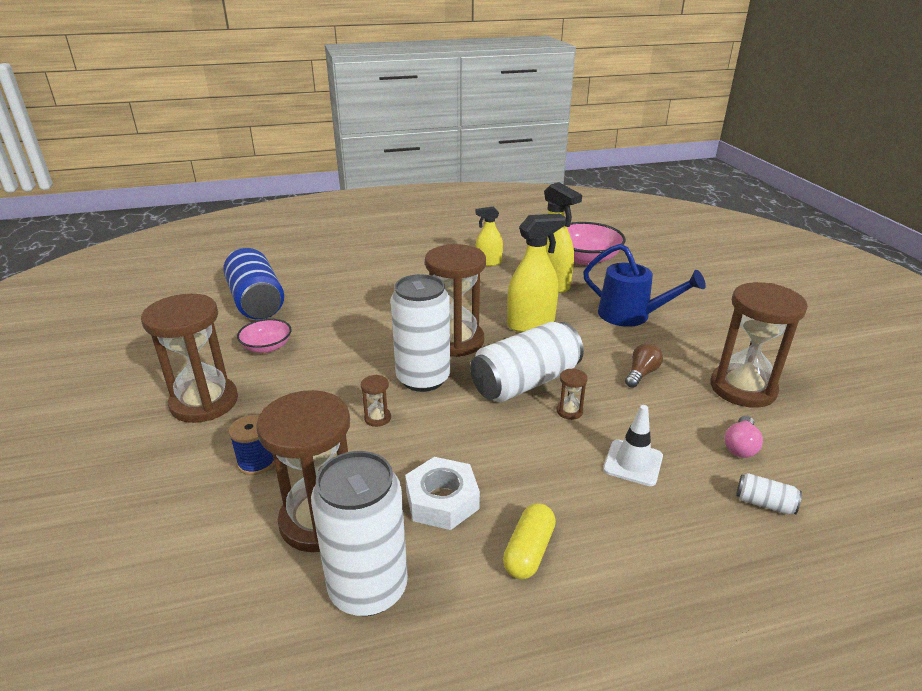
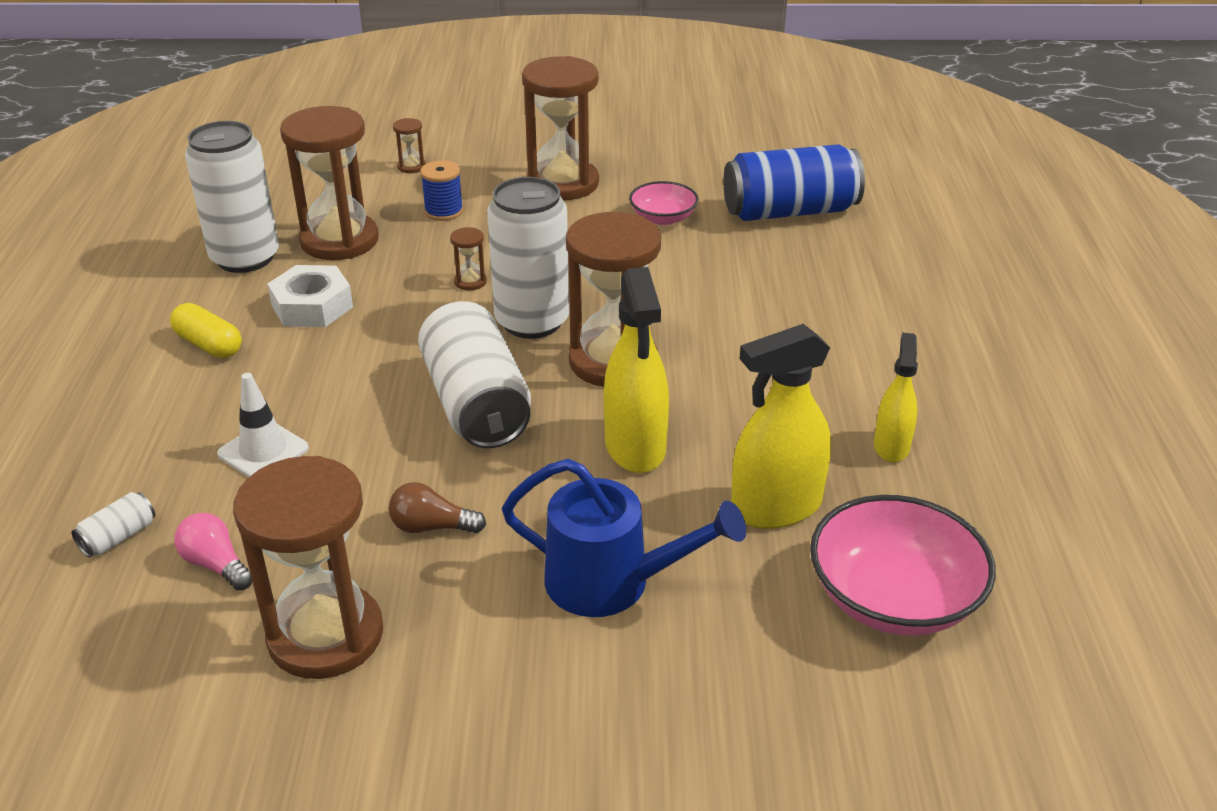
camera: 105 degrees right, 5 degrees up
brown hourglass [556,368,588,420] -> brown hourglass moved to [393,118,426,173]
blue watering can [583,244,706,327] -> blue watering can turned 120 degrees counterclockwise [502,459,746,617]
brown light bulb [625,343,663,388] -> brown light bulb turned 135 degrees clockwise [389,482,486,533]

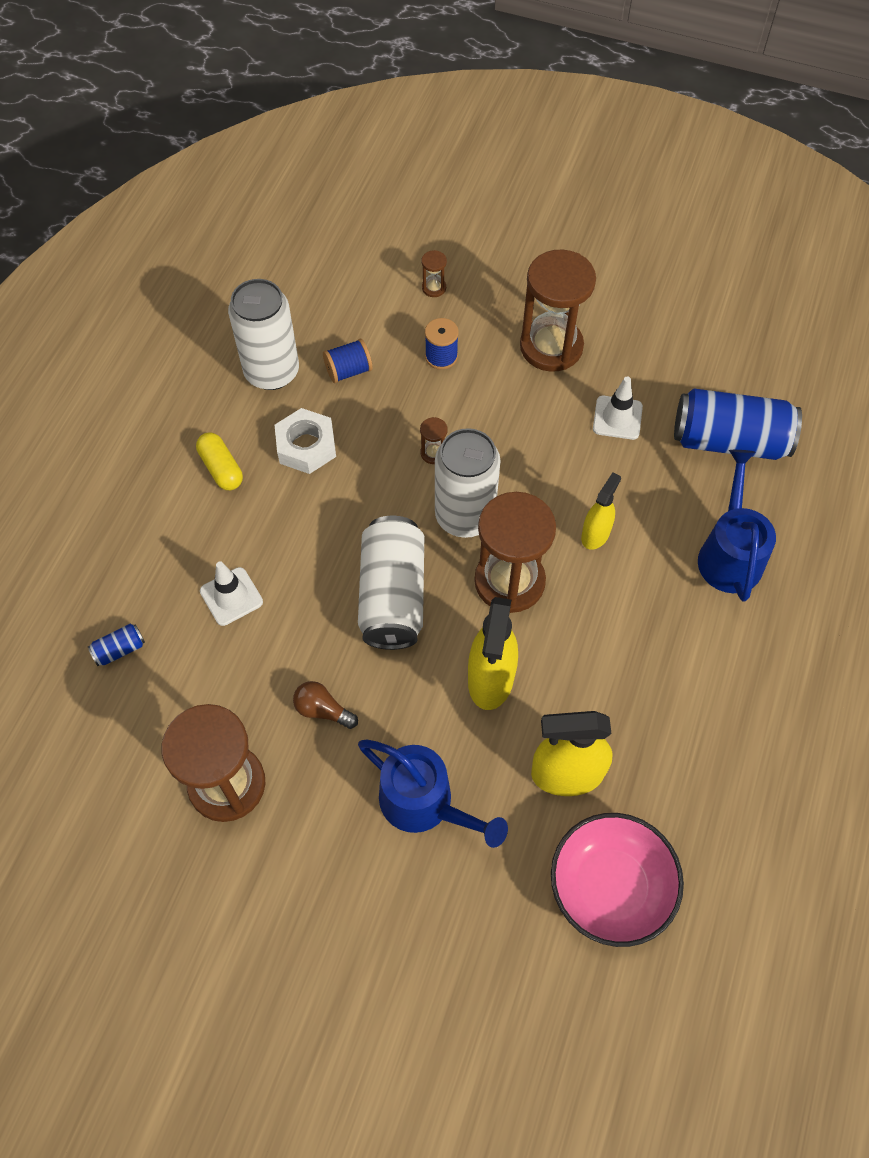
camera: 20 degrees right, 25 degrees up
white can [71,492,155,558] -> blue can [88,624,145,666]
pink light bulb [175,513,252,591] -> none
brown hourglass [280,106,379,260] -> blue spool [323,339,373,383]
pink bowl [629,181,698,225] -> white traffic cone [593,377,643,440]
yellow spray bottle [874,332,918,463] -> yellow spray bottle moved to [581,472,621,550]
none -> blue watering can [698,450,776,601]

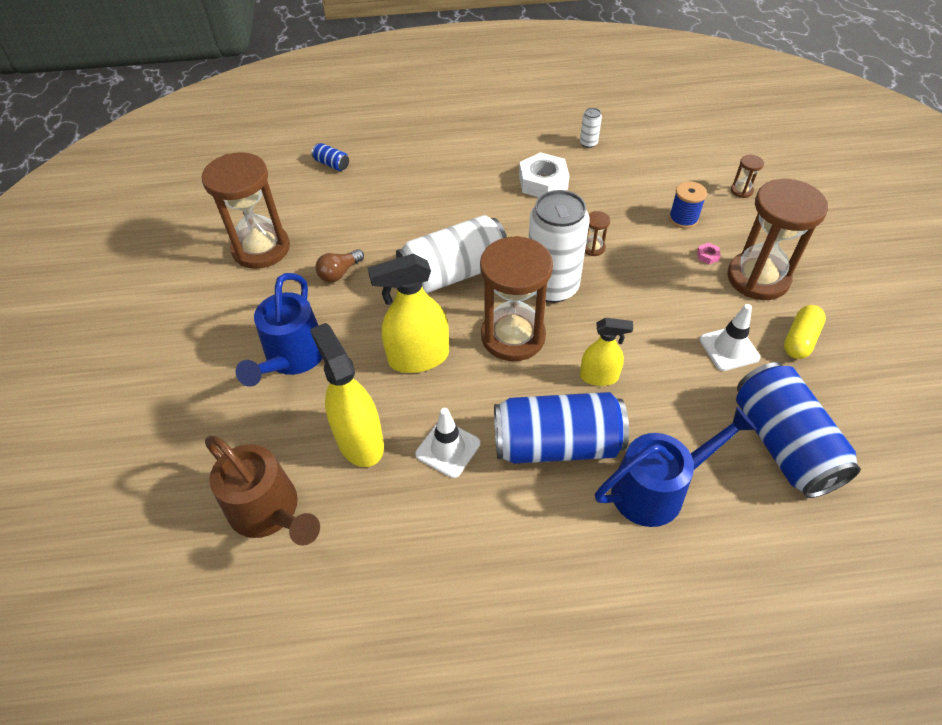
camera: 65 degrees right, 10 degrees down
yellow capsule [196,433,243,490] -> yellow capsule moved to [784,305,826,359]
white traffic cone [200,562,263,626] -> white traffic cone moved to [415,408,480,478]
white can [228,279,299,390] -> white can [580,108,602,148], size x0.41
brown light bulb [293,681,358,729] -> brown light bulb turned 135 degrees counterclockwise [315,249,364,283]
blue spool [323,339,373,383] -> none
pink bowl [551,813,684,947] -> brown watering can [205,435,320,546]
none -> blue can [494,392,629,464]
none -> pink nut [697,243,721,264]

